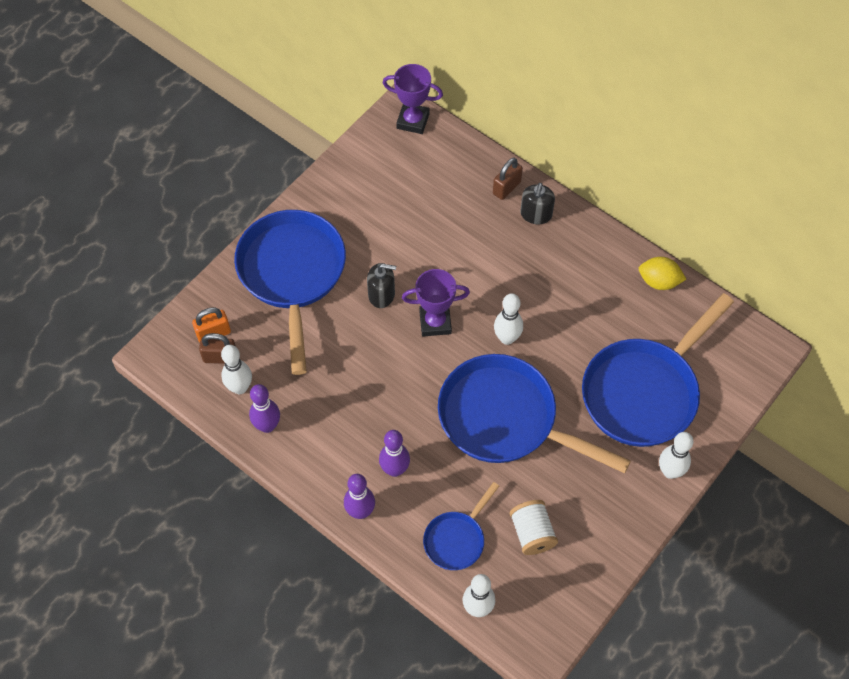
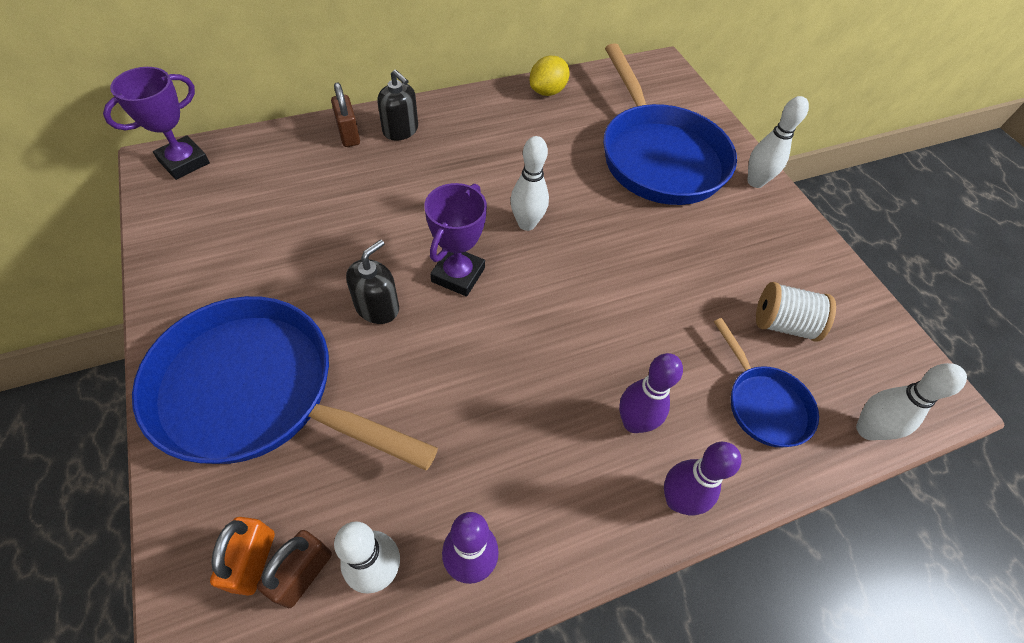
camera: 65 degrees left, 5 degrees down
blue pan [438,354,631,473] -> none

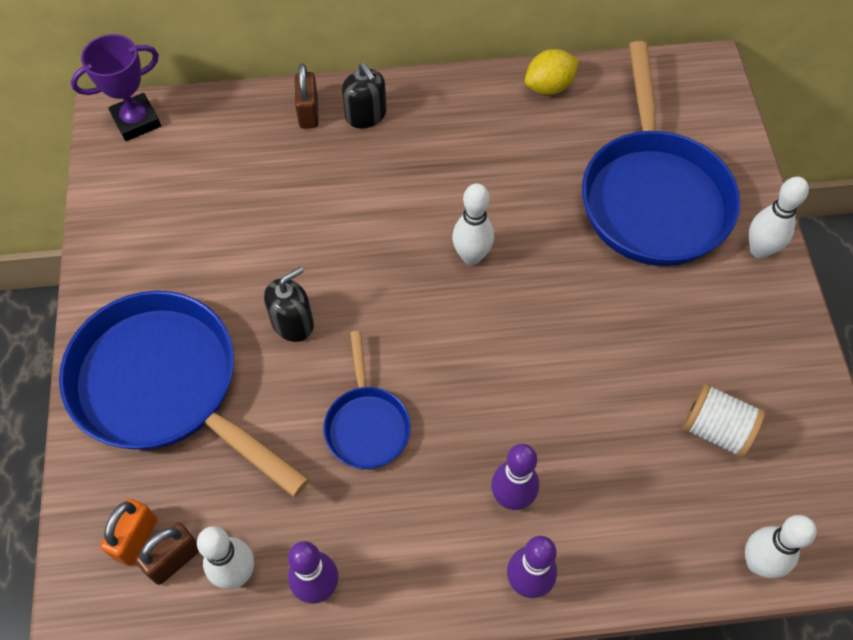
camera: 20 degrees right, 5 degrees up
purple trophy [424,183,487,296] -> none
blue pan [714,318,819,447] -> blue pan moved to [324,331,411,469]

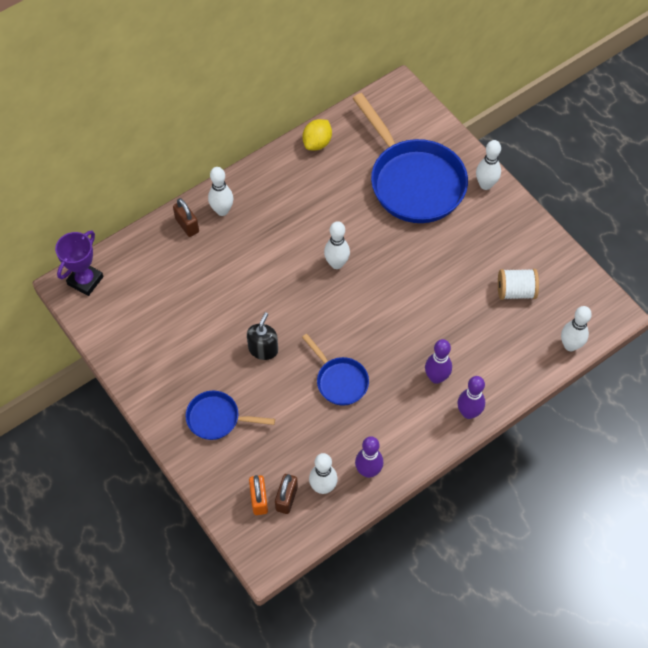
camera: 30 degrees left, 0 degrees up
blue pan [59,291,309,497] -> blue pan [185,391,275,440], size x0.50
black soap dispenser [342,63,387,128] -> white bowling pin [208,167,234,216]

